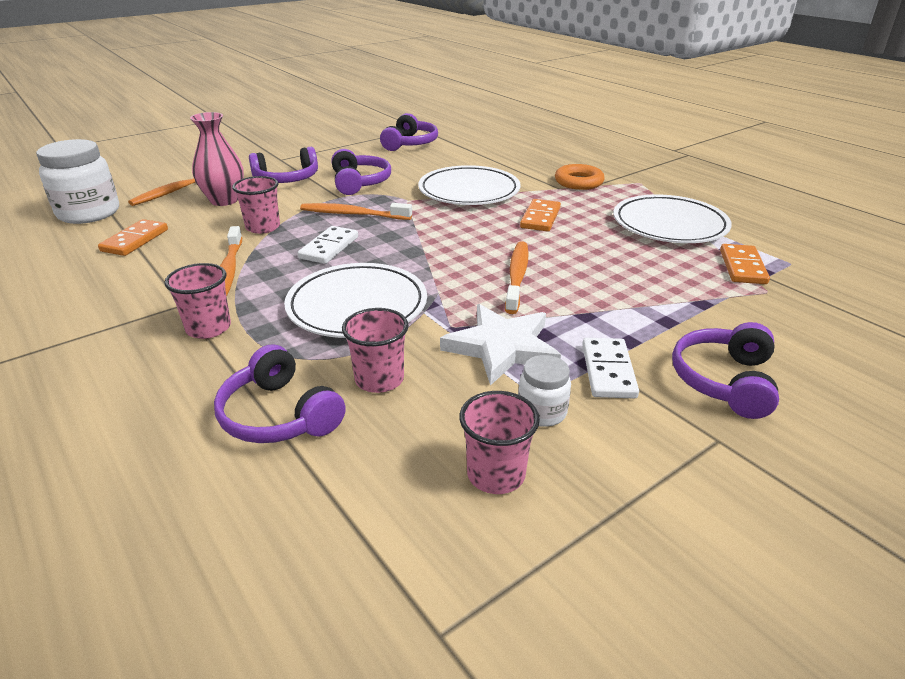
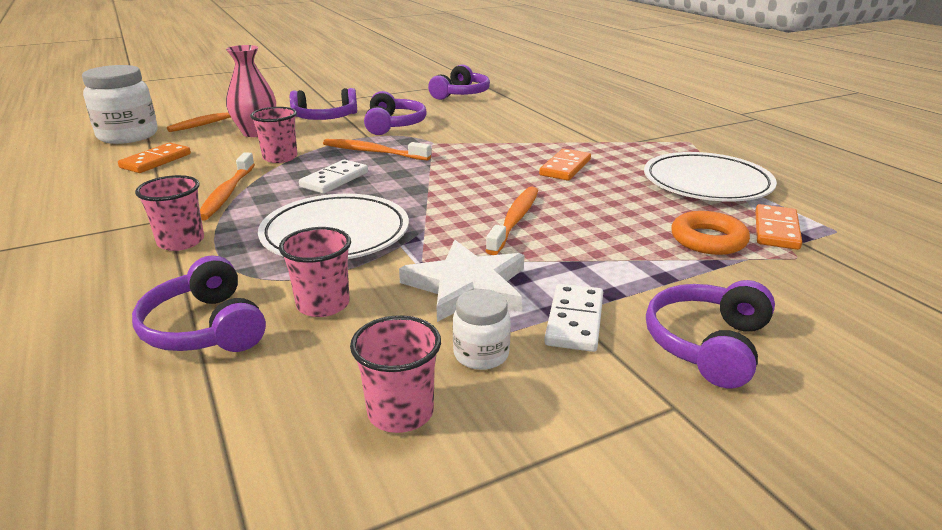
camera: 10 degrees right, 5 degrees down
white plate [418,165,520,205] -> none
orange ring [555,164,605,190] -> orange ring moved to [671,211,750,255]

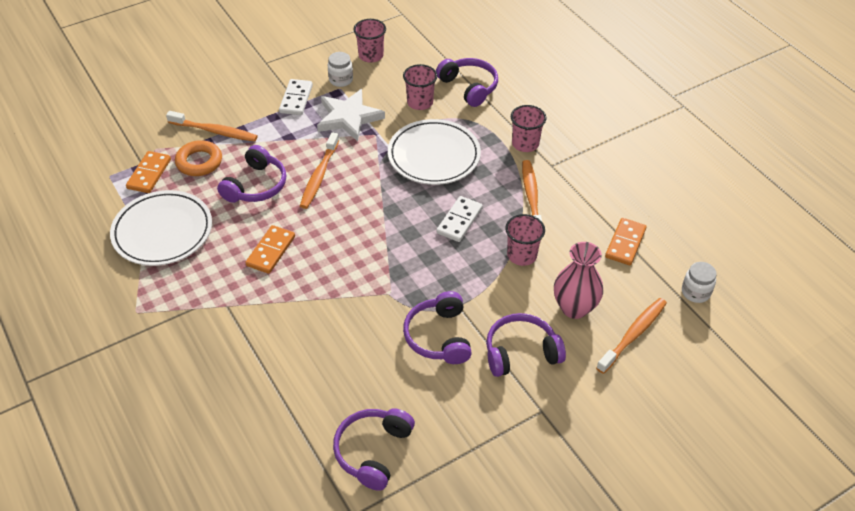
camera: 175 degrees right, 20 degrees up
white jar [82,65,158,144] -> white jar [682,262,717,303], size x0.52
orange toothbrush [323,139,431,161] -> orange toothbrush moved to [166,111,258,142]
purple headphones [646,280,775,388] -> purple headphones moved to [217,145,286,203]

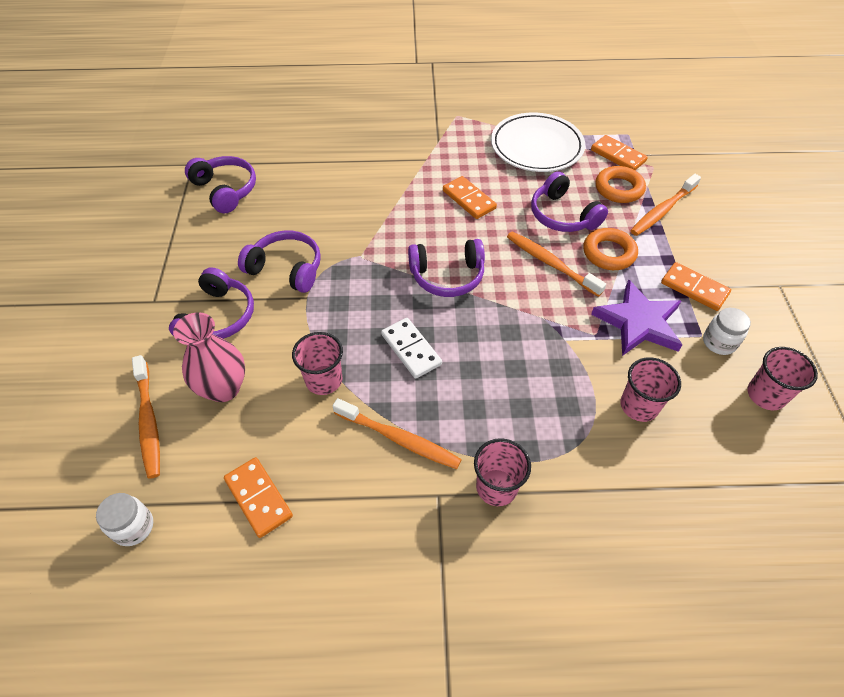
camera: 120 degrees right, 5 degrees up
white domino [279,79,313,115] -> orange domino [661,262,731,311]
white star [317,89,385,141] -> purple star [591,280,683,356]
white plate [388,119,481,185] -> none
purple headphones [436,58,498,107] -> purple headphones moved to [408,239,485,297]
none -> orange ring [584,228,638,270]

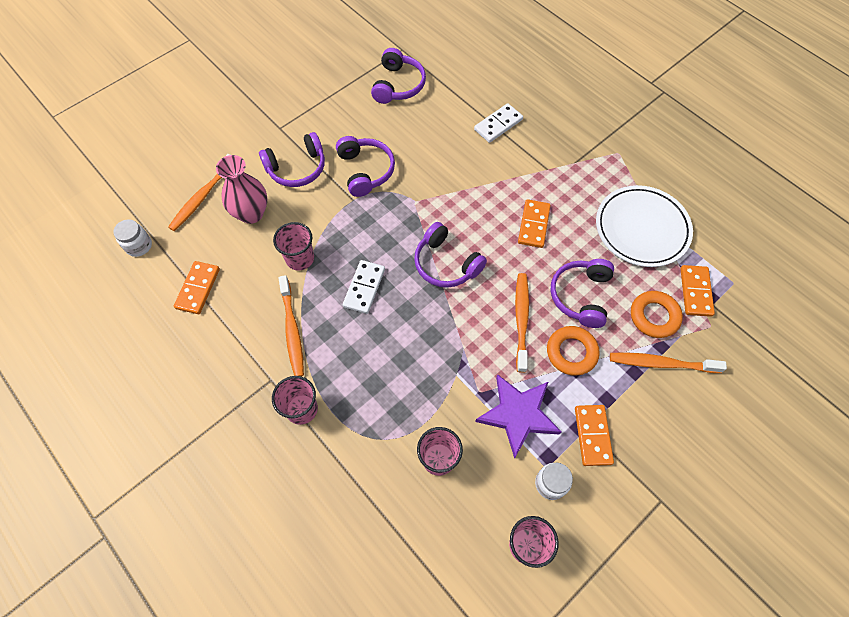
camera: 50 degrees right, 10 degrees up
none -> white domino [474,103,523,143]

